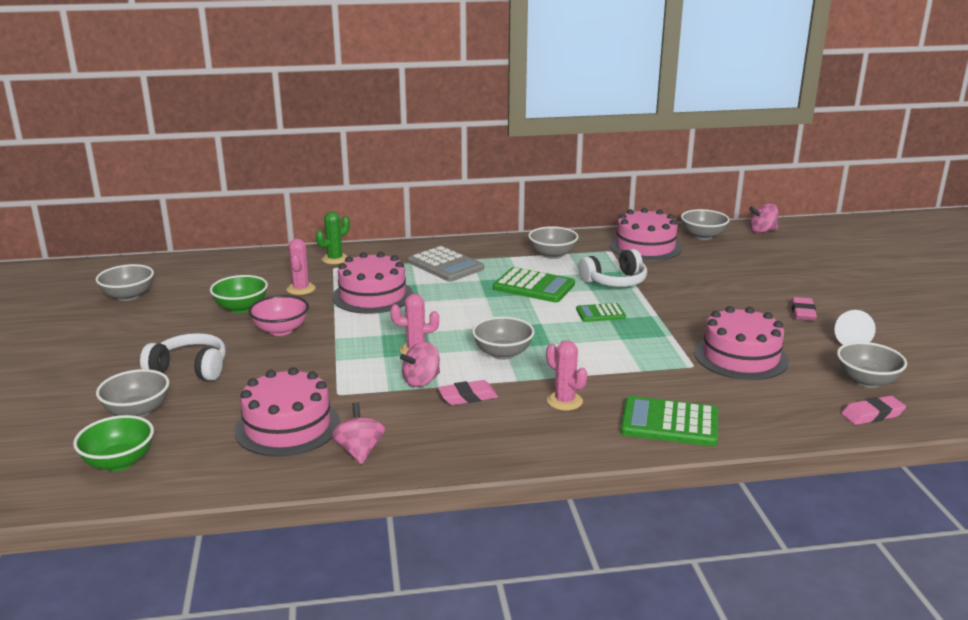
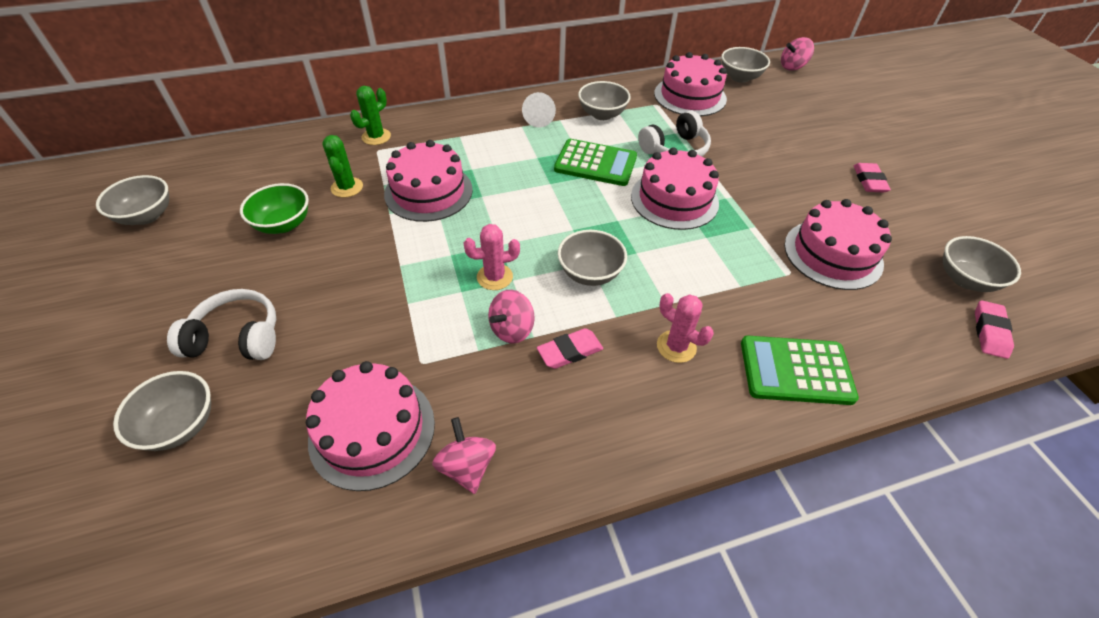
camera: 10 degrees left, 25 degrees up
green bowl [73,415,154,471] -> none
pink bowl [248,295,309,336] -> none
pink cactus [287,239,316,295] -> green cactus [322,135,363,198]
grey calculator [408,246,484,282] -> none
green calculator [576,303,626,322] -> pink cake [631,147,719,230]
white cone [834,310,876,345] -> white cone moved to [522,92,556,127]
pink eraser [841,396,906,425] -> pink eraser turned 45 degrees counterclockwise [975,300,1014,359]

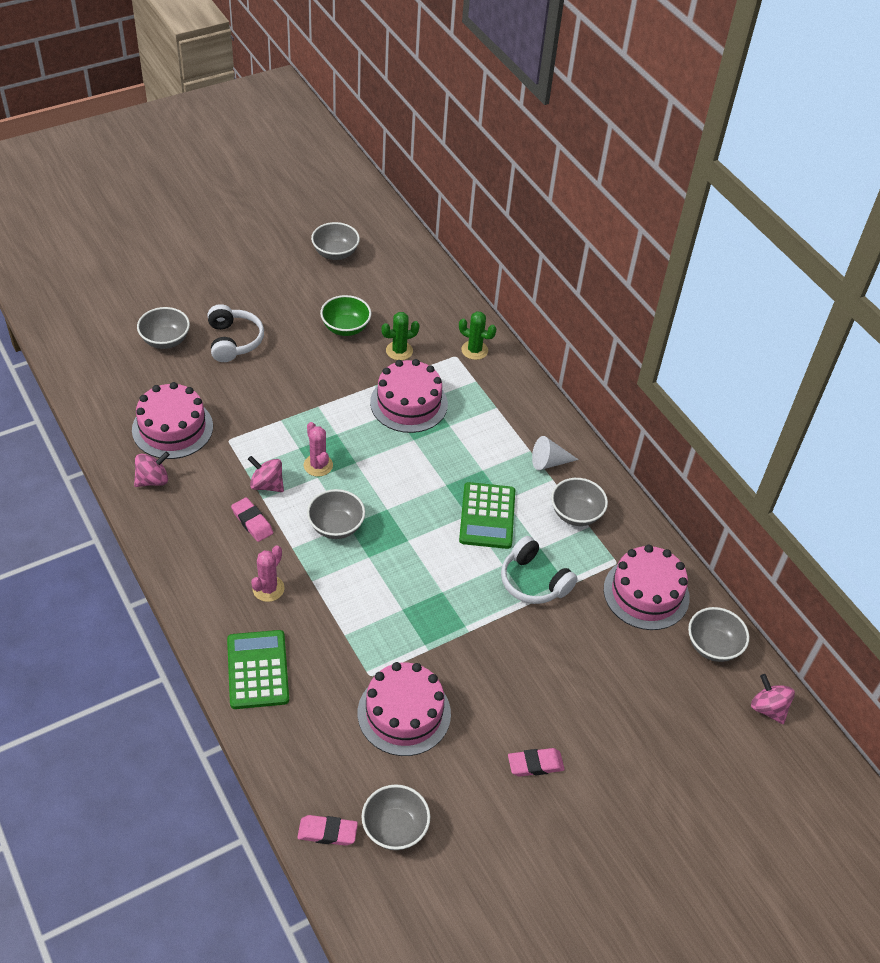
camera: 75 degrees right, 0 degrees up
pink cake [631,147,719,230] -> none

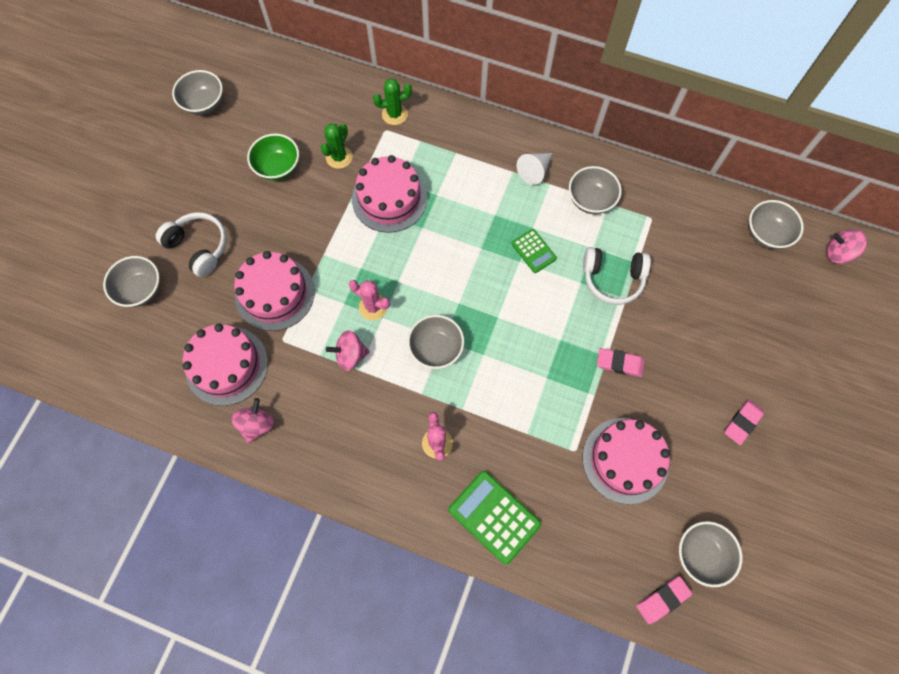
camera: 35 degrees left, 20 degrees up
pink eraser [231,497,273,542] -> pink eraser moved to [597,348,645,377]
green calculator [459,482,515,549] -> green calculator [511,229,557,273], size x0.58
pink cake [604,544,690,630] -> pink cake moved to [234,251,315,331]

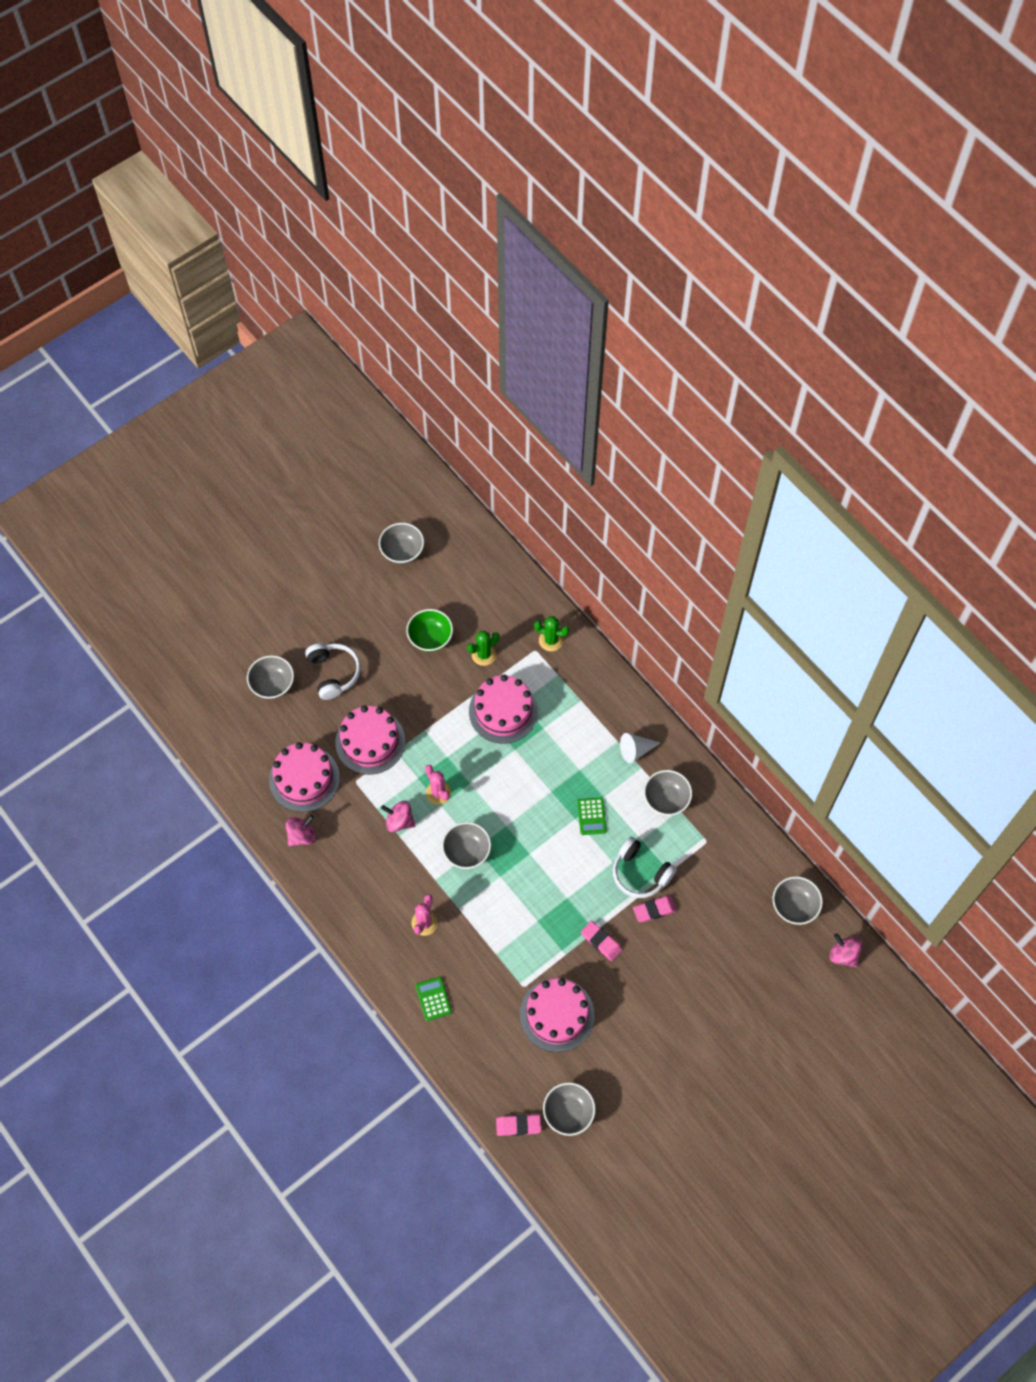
camera: 30 degrees right, 5 degrees down
green calculator [448,471,541,565] -> green calculator [416,977,452,1021], size x0.58
pink eraser [724,399,764,445] -> pink eraser moved to [633,896,677,922]

